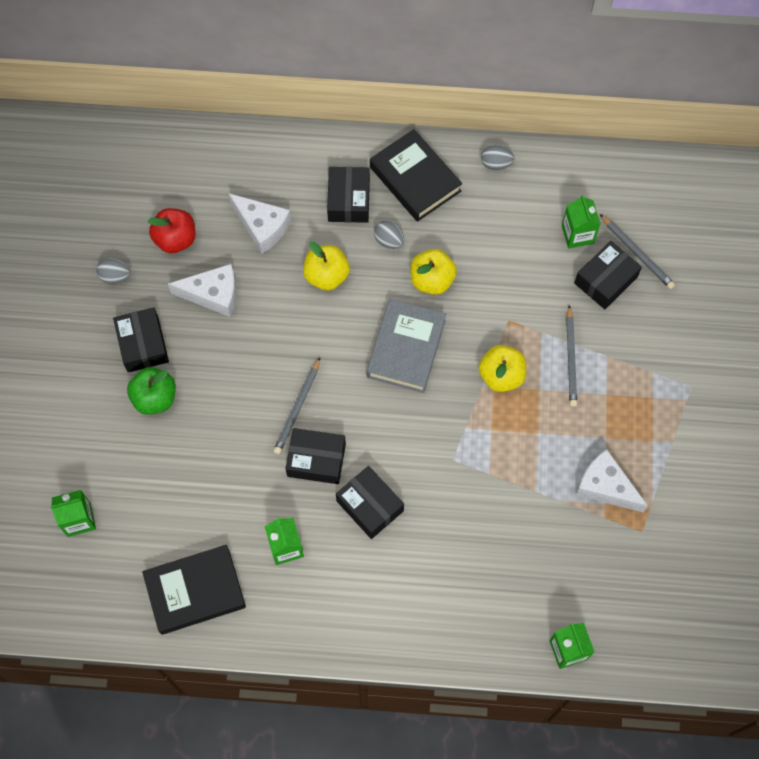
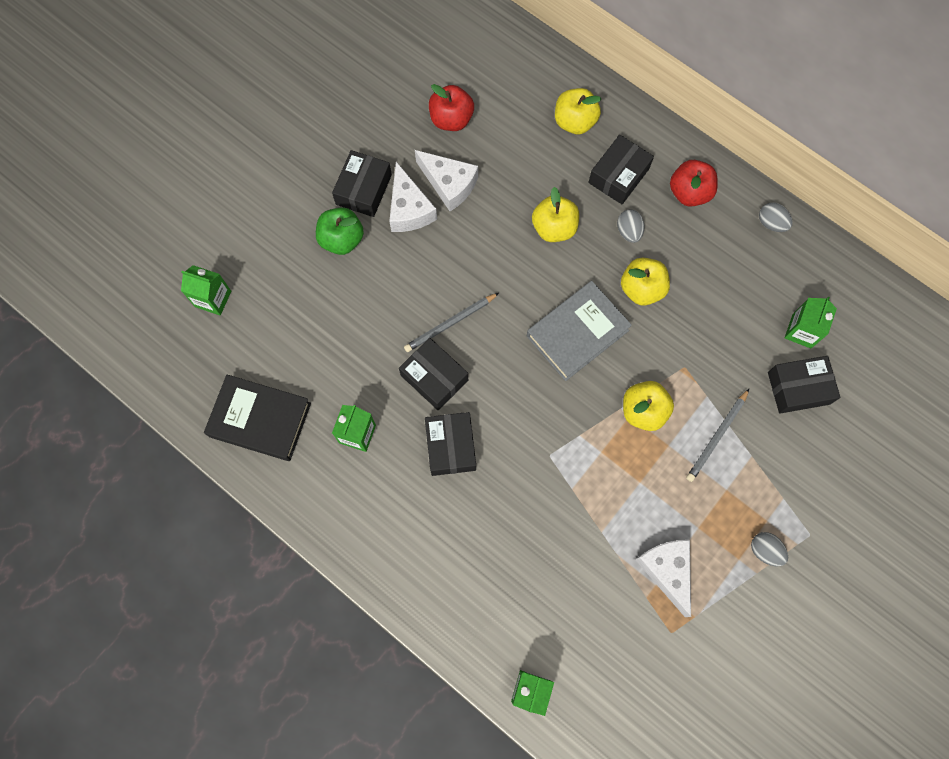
camera: 35 degrees right, 5 degrees up
grey egg [96,258,131,284] -> grey egg moved to [751,532,788,566]
white cheese [228,193,291,254] -> white cheese moved to [389,162,437,232]
black book [370,129,462,222] -> red apple [670,160,718,207]
grey pencil [600,214,675,289] -> none
none -> yellow apple [555,88,601,134]

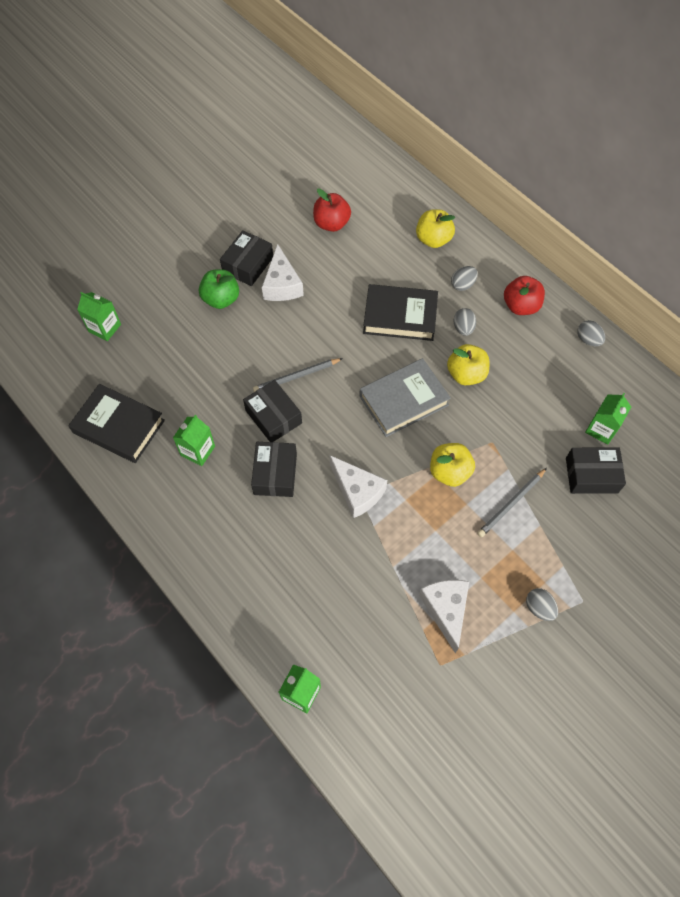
camera: 10 degrees right, 10 degrees down
white cheese [415,150,478,211] -> white cheese moved to [330,455,387,518]
yellow apple [532,187,579,242] -> black book [363,284,438,341]
black box [588,135,654,204] -> grey egg [451,266,478,291]

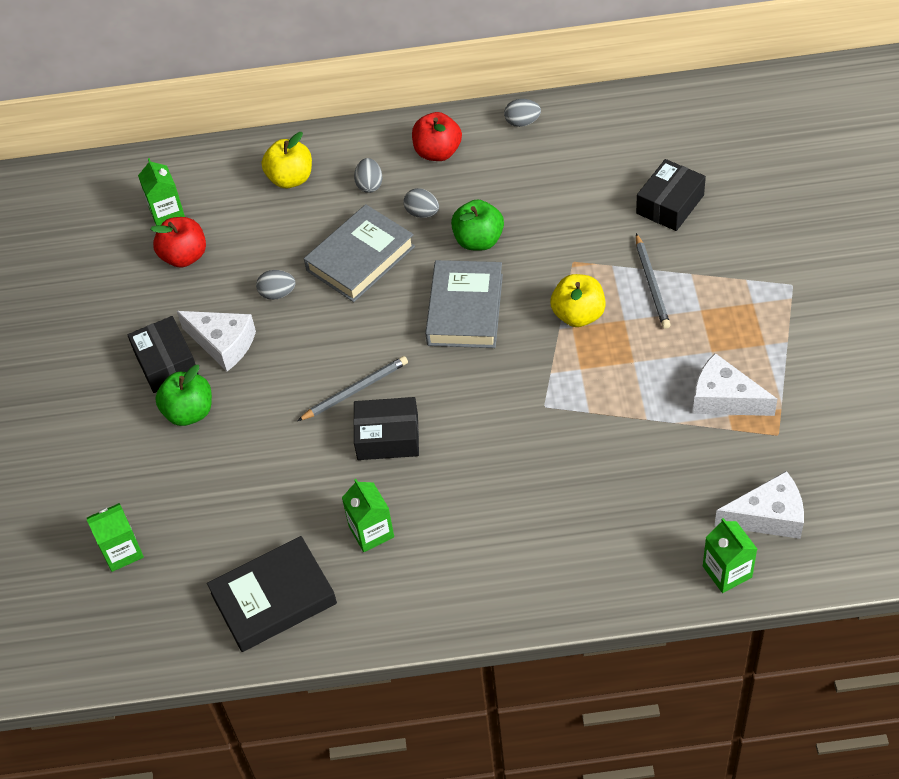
camera: 50 degrees left, 10 degrees down
black box [251,442,297,497] -> none
grey pencil [253,358,343,392] -> grey pencil turned 135 degrees counterclockwise [297,356,408,421]
white cheese [330,455,387,518] -> white cheese moved to [715,471,804,539]
black book [363,284,438,341] -> grey book [304,204,415,302]
yellow apple [447,344,489,385] -> green apple [451,199,504,251]
grey egg [526,588,558,621] -> grey egg moved to [256,270,296,300]
green carton [585,393,631,445] -> green carton moved to [138,158,185,225]

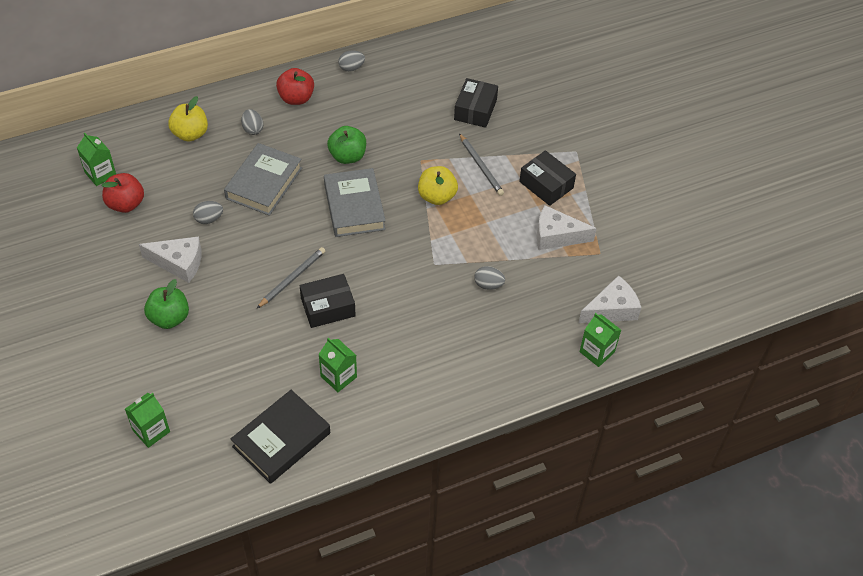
camera: 25 degrees left, 0 degrees up
black box [128,316,199,393] -> black box moved to [519,150,576,206]
grey egg [404,188,439,218] -> grey egg moved to [474,266,505,290]

